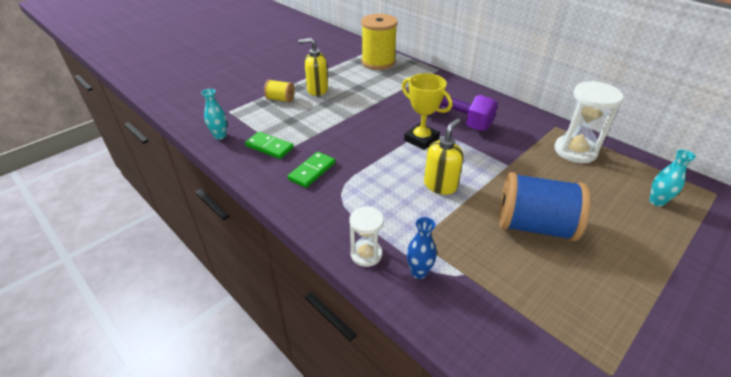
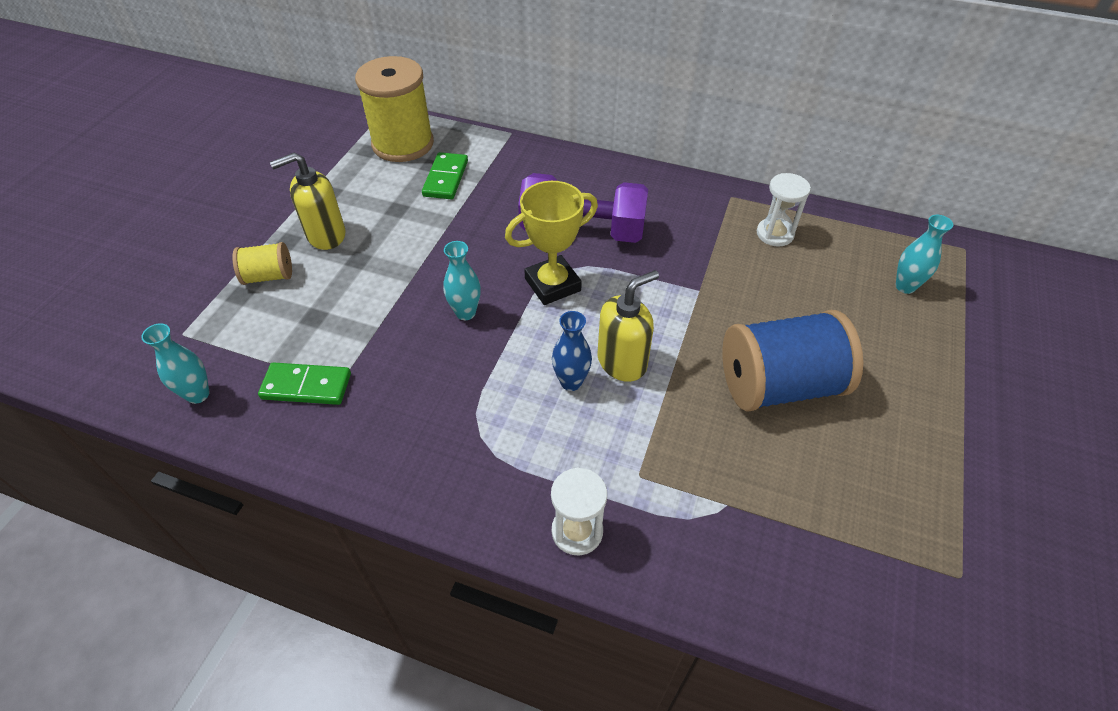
camera: 25 degrees left, 10 degrees up
green domino [288,152,335,188] -> green domino moved to [422,152,468,199]
yellow trophy [402,73,452,150] -> yellow trophy turned 45 degrees counterclockwise [505,181,598,305]
blue vase [406,217,437,279] -> blue vase moved to [552,311,592,391]
yellow soap dispenser [424,119,463,195] -> yellow soap dispenser turned 45 degrees clockwise [597,270,659,382]
white hourglass [554,81,624,163] -> white hourglass [756,173,811,247], size x0.60
none -> turquoise vase [443,241,481,320]

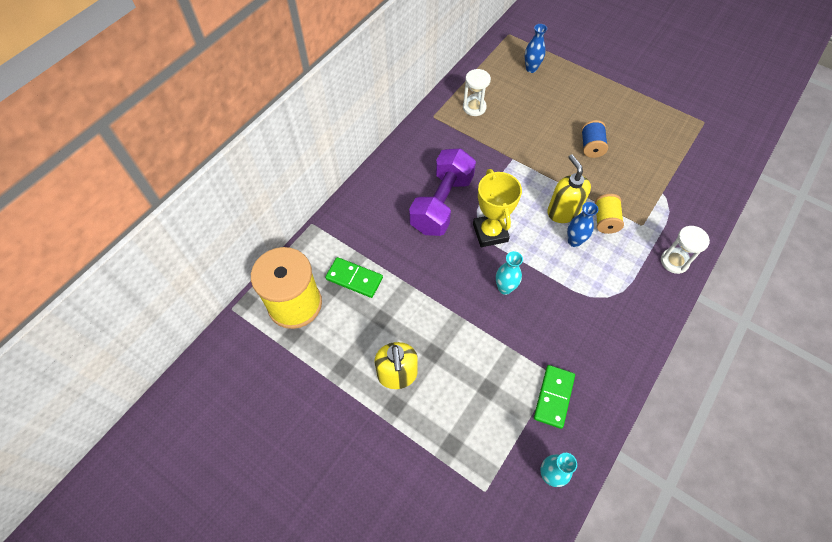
camera: 75 degrees left, 10 degrees up
yellow spool [232,242,292,285] -> yellow spool moved to [595,194,624,234]
blue spool [722,310,863,412] -> blue spool [581,120,608,158], size x0.50
turquoise vase [896,215,953,294] -> blue vase [525,24,547,73]

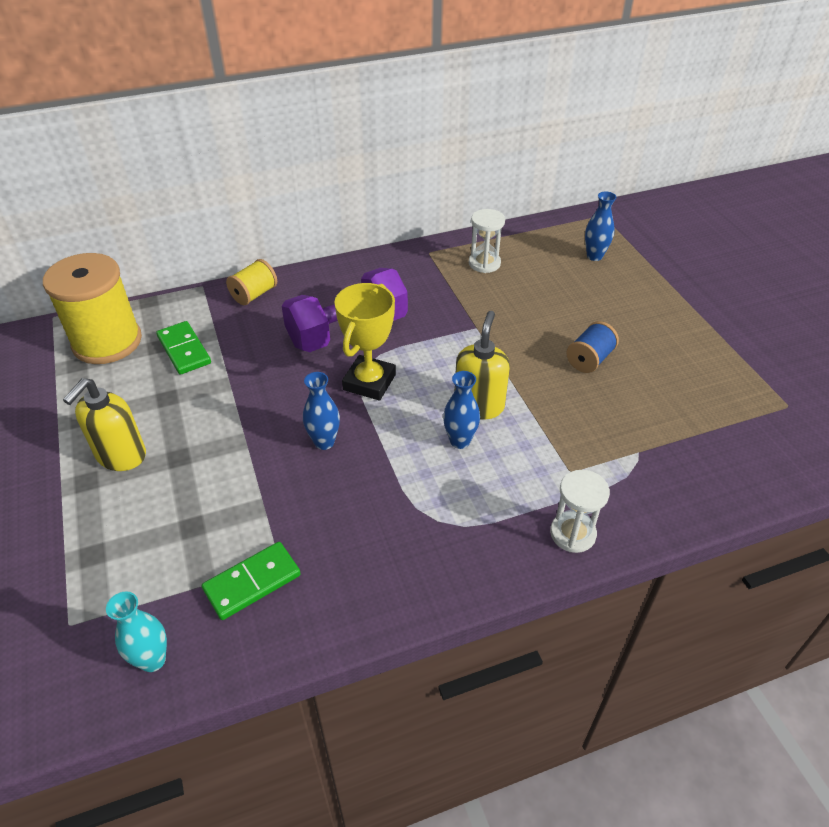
camera: 35 degrees right, 15 degrees down
turquoise vase [496,251,523,295] -> blue vase [303,372,340,450]
yellow spool [595,194,624,234] -> yellow spool moved to [226,259,277,305]

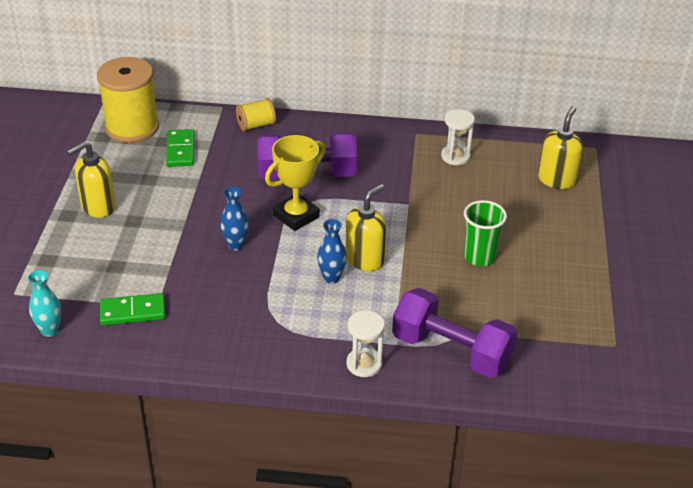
camera: 25 degrees right, 5 degrees down
blue spool [566,321,619,373] -> green cup [464,200,507,266]
blue vase [585,191,617,261] -> yellow soap dispenser [538,106,583,189]
none -> purple dumbbell [392,288,517,378]

